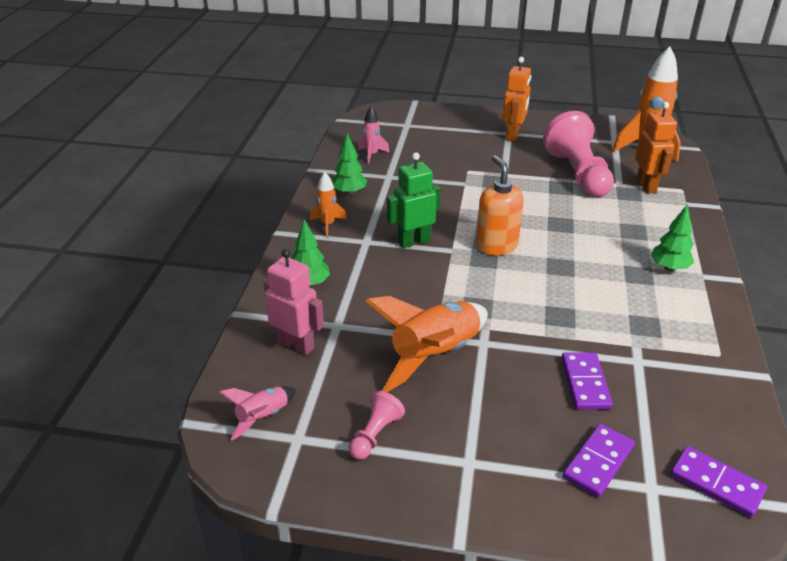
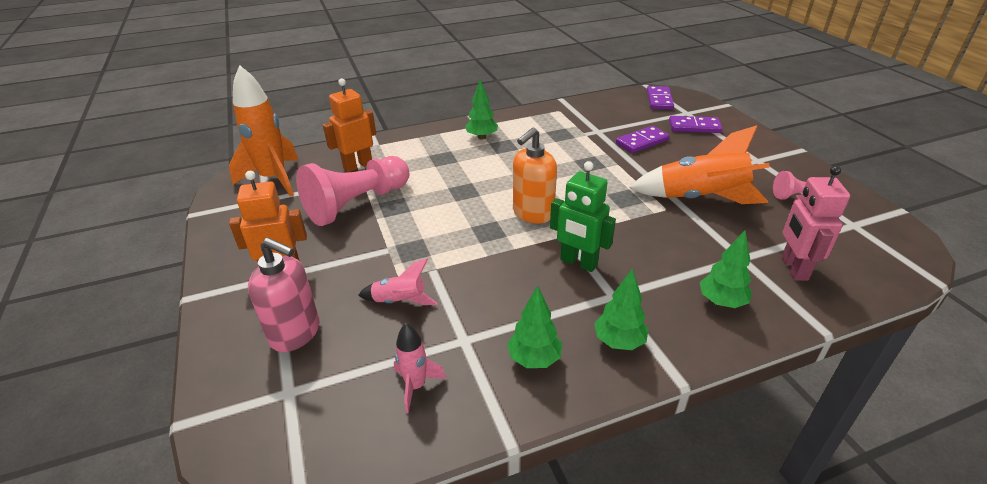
camera: 120 degrees left, 0 degrees up
pink rocket [219,386,296,441] -> pink rocket moved to [358,258,438,305]
orange rocket [310,172,347,237] -> green tree [594,268,649,350]
none -> pink soap dispenser [248,238,320,352]

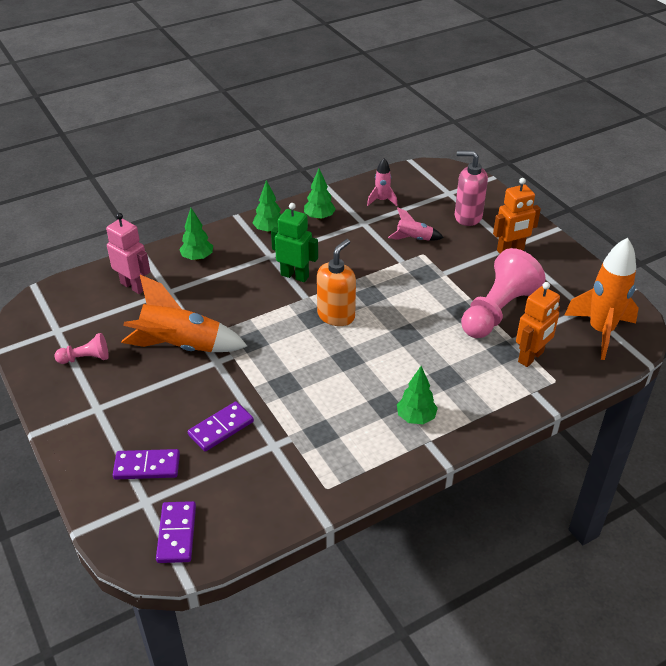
camera: 170 degrees right, 5 degrees up
pink robot [782,166,850,281] -> pink robot turned 45 degrees counterclockwise [106,213,150,294]

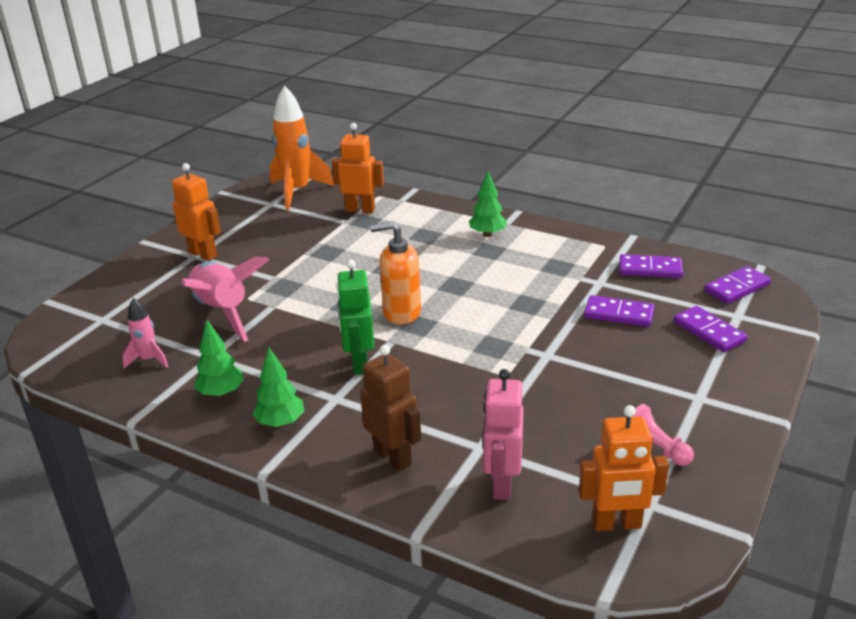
camera: 120 degrees left, 10 degrees down
orange rocket [121,275,247,352] -> none
green tree [179,208,213,261] -> brown robot [360,345,421,471]
pink rocket [388,207,444,241] -> pink rocket [181,256,269,342], size x1.99
pink soap dispenser [455,151,488,226] -> none
pink pawn [461,248,546,338] -> none
none -> orange robot [579,405,669,531]
none -> purple domino [620,254,683,278]

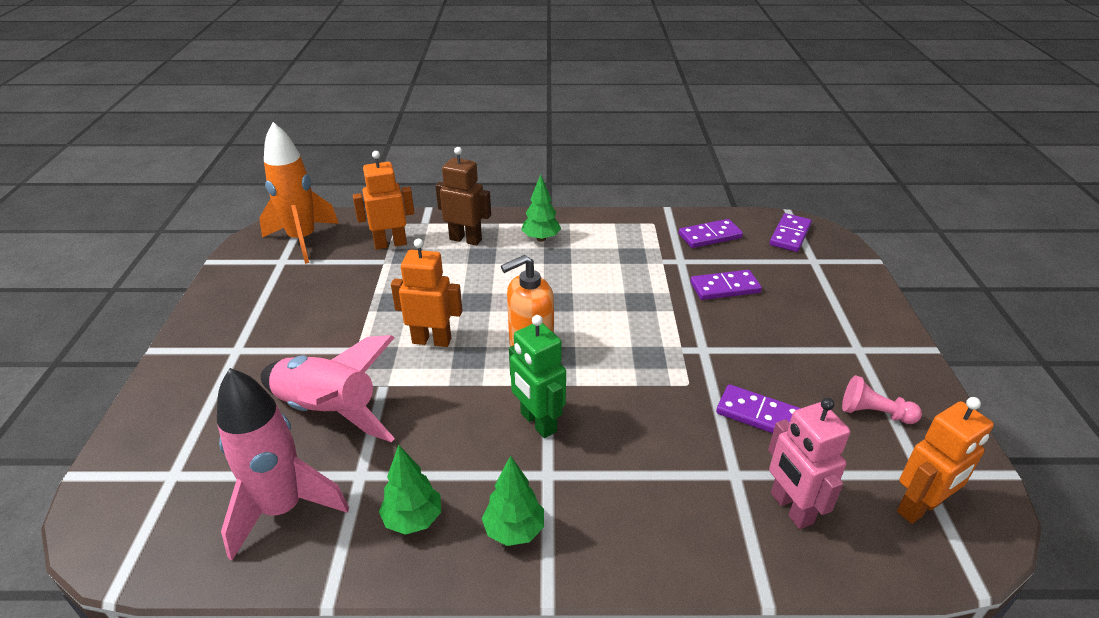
camera: 30 degrees left, 5 degrees up
pink rocket [122,298,168,369] -> pink rocket [217,368,349,561], size x1.99
orange robot [172,163,221,261] -> orange robot moved to [391,239,462,347]
brown robot [360,345,421,471] -> brown robot moved to [436,147,491,246]
purple domino [674,306,748,352] -> purple domino moved to [716,384,801,433]

